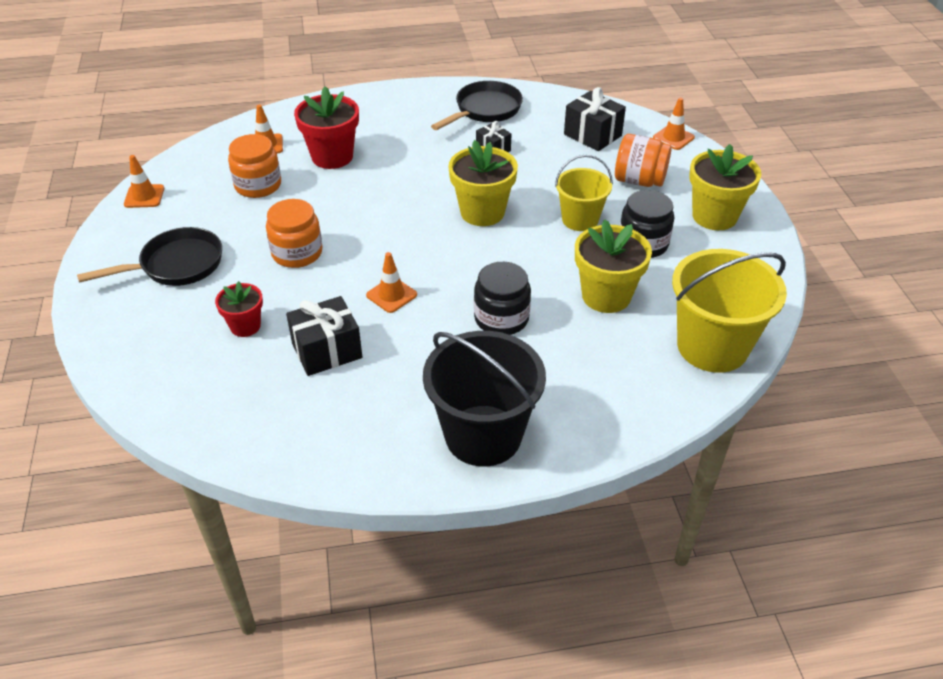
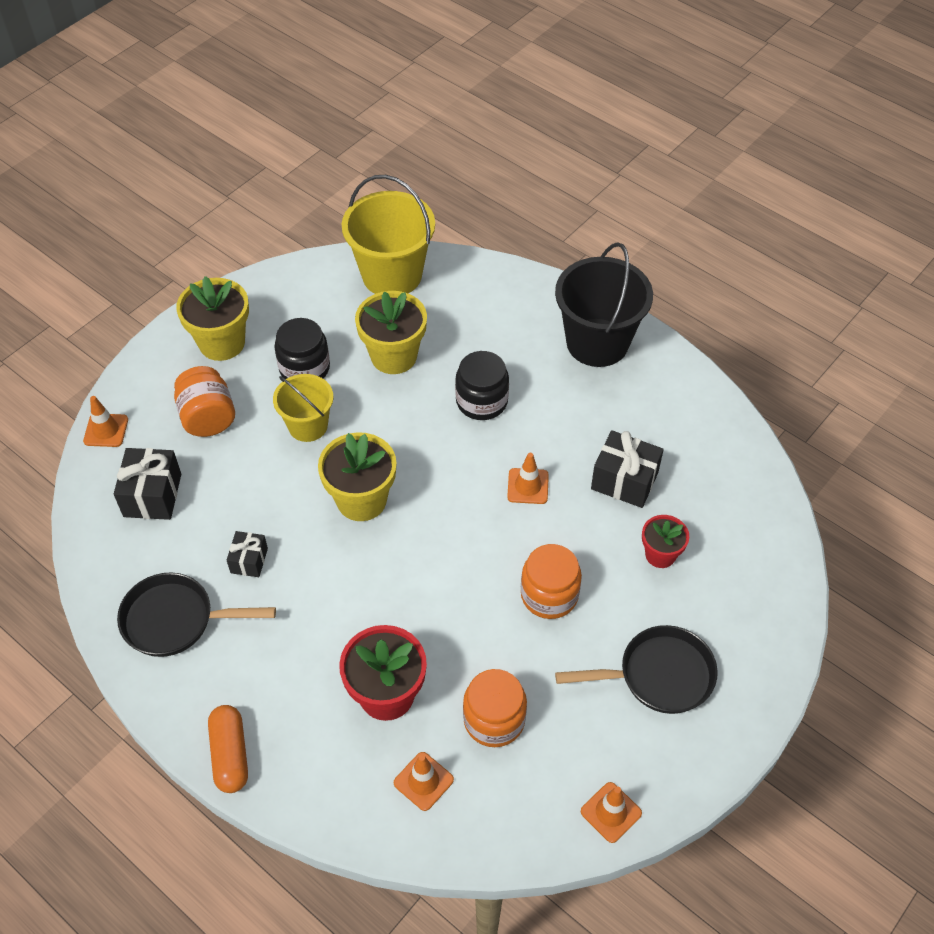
camera: 130 degrees left, 10 degrees up
black pan [77,227,222,286] -> black pan turned 150 degrees clockwise [555,625,718,714]
none -> orange capsule [208,705,248,793]

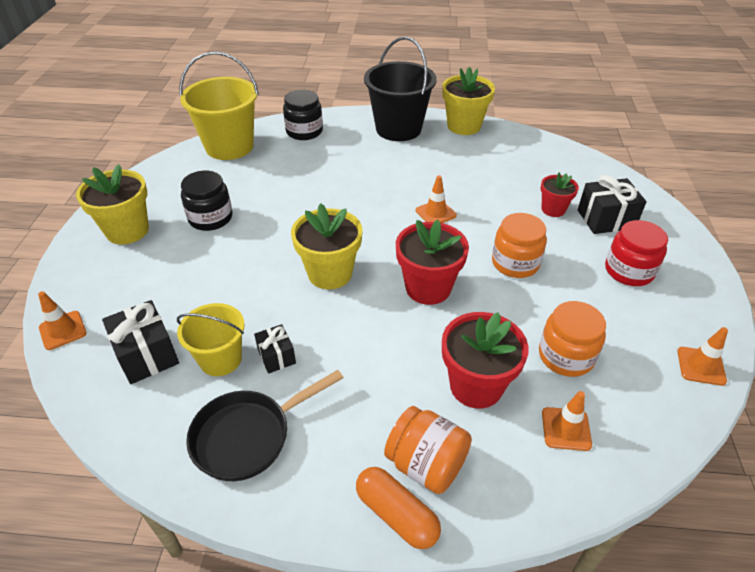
camera: 35 degrees left, 10 degrees down
orange jar [174,366,235,437] -> orange jar moved to [384,406,472,494]
yellow bucket [273,374,334,442] -> yellow bucket moved to [177,303,245,376]
yellow flower pot [355,291,427,374] -> yellow flower pot moved to [442,67,495,135]
black jar [455,351,509,420] -> black jar moved to [283,90,323,140]
black pan [555,625,718,714] -> red jar [605,220,668,286]
black gift [591,430,664,508] -> black gift moved to [578,175,647,234]
none -> red flower pot [396,220,469,305]

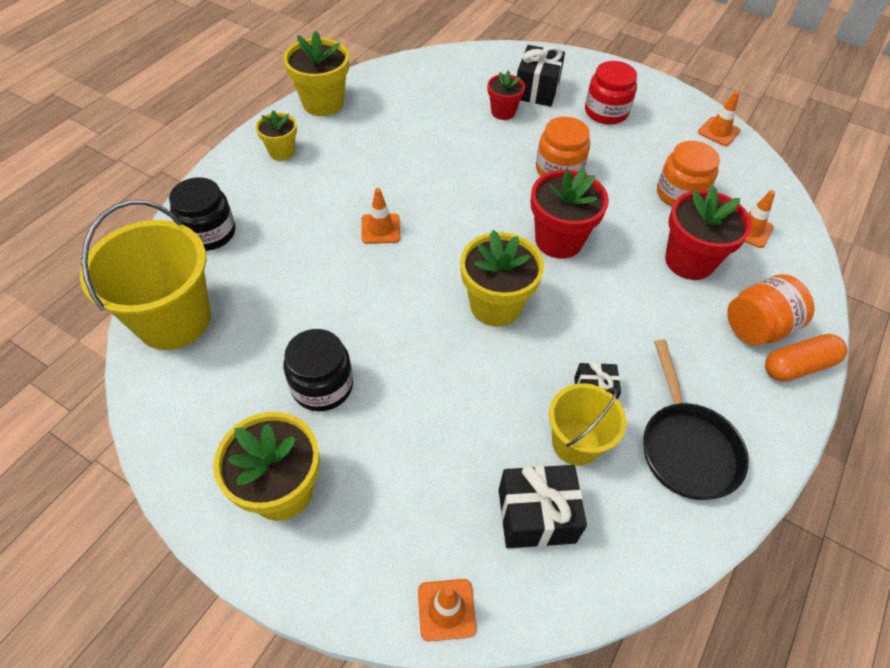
camera: 65 degrees left, 10 degrees up
black bucket [364,36,436,141] -> yellow flower pot [255,110,297,161]
orange traffic cone [416,175,457,223] -> orange traffic cone moved to [362,188,400,244]

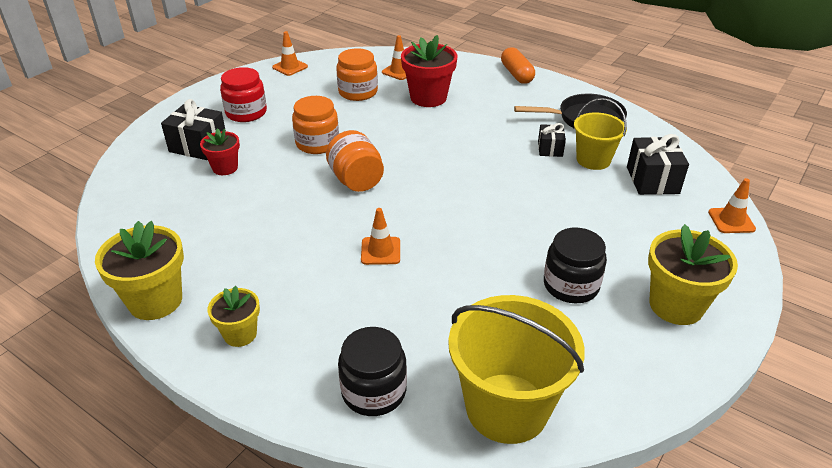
camera: 85 degrees left, 15 degrees down
yellow flower pot [460,230,544,327] -> none
red flower pot [531,169,609,259] -> none
orange jar [727,274,815,346] -> orange jar moved to [326,130,384,192]

